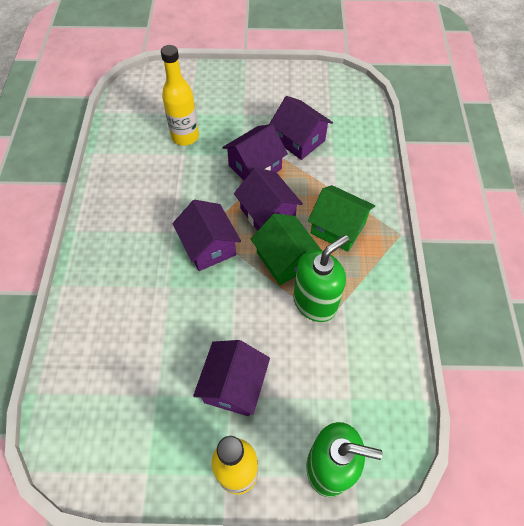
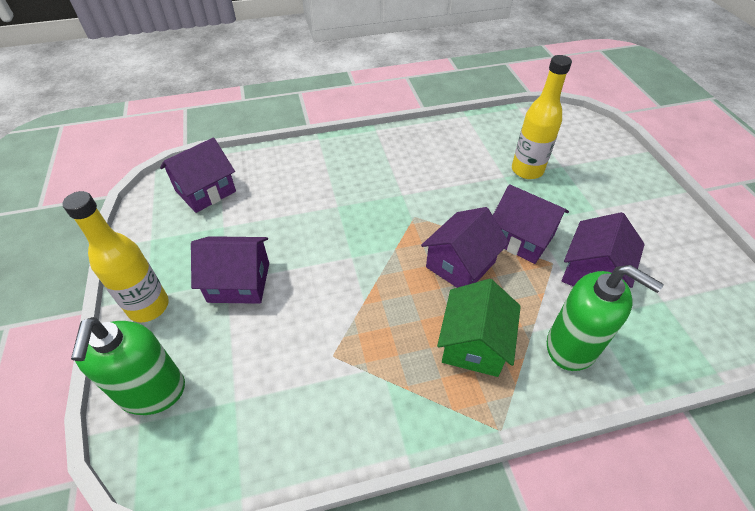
camera: 75 degrees right, 10 degrees down
purple house [172,200,241,271] -> purple house moved to [160,138,236,213]
green house [251,213,322,285] -> none
green soap dispenser [294,235,349,322] -> green soap dispenser moved to [547,265,664,371]

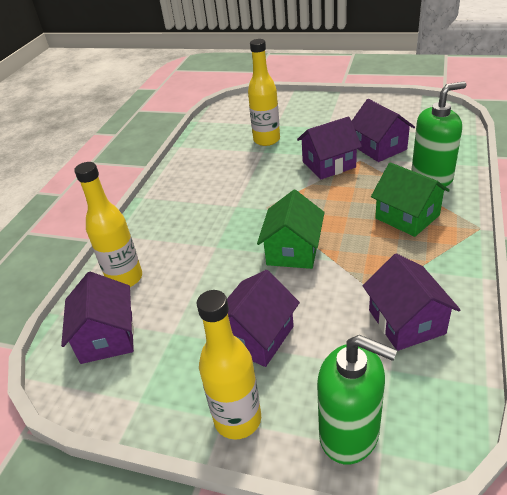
camera: 55 degrees left, 10 degrees down
purple house [421,207,509,288] -> purple house moved to [363,253,461,351]
none -> yellow bottle [74,162,142,287]
none -> green house [257,190,325,269]

